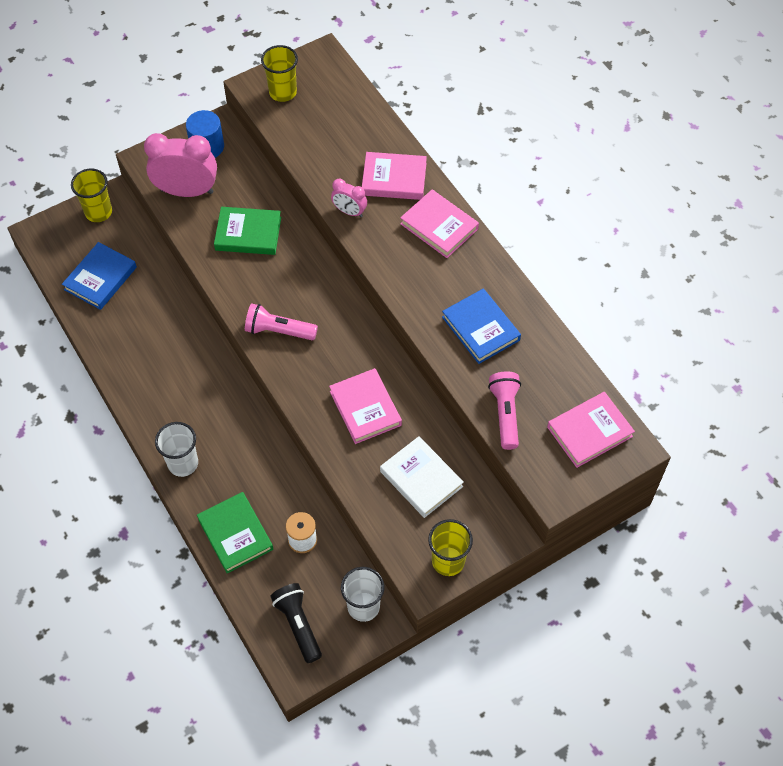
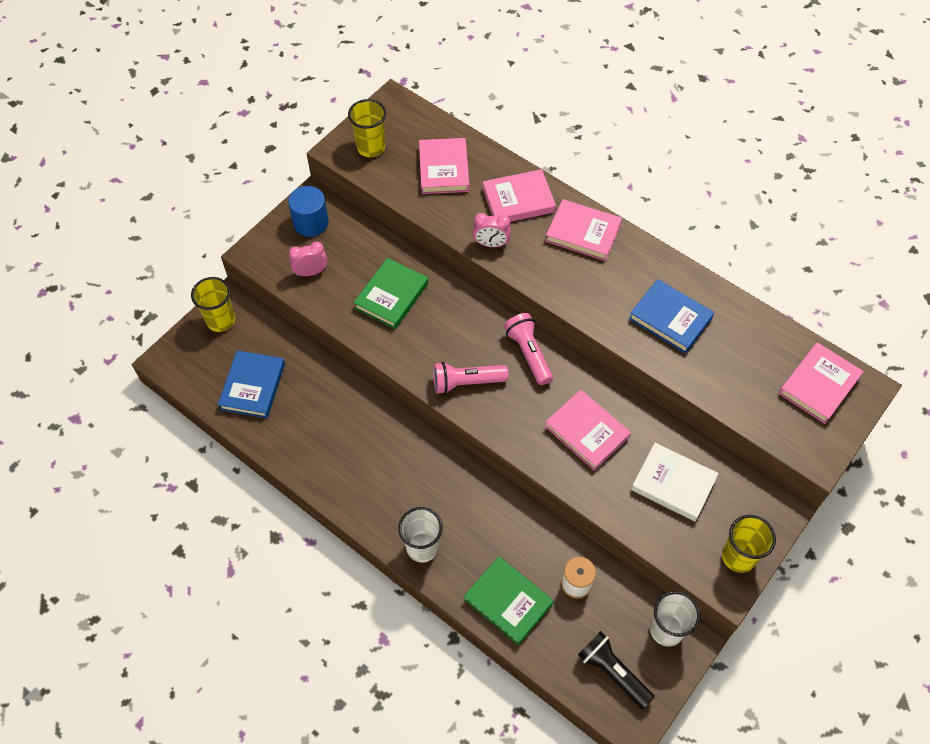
camera: 20 degrees left, 0 degrees up
pink clock [144,133,217,197] -> pink clock [289,242,327,276], size x0.52
green book [214,207,281,255] -> green book turned 45 degrees counterclockwise [353,258,428,329]
pink flashlight [488,372,521,450] -> pink flashlight moved to [504,313,553,385]
none -> pink book [419,138,469,194]

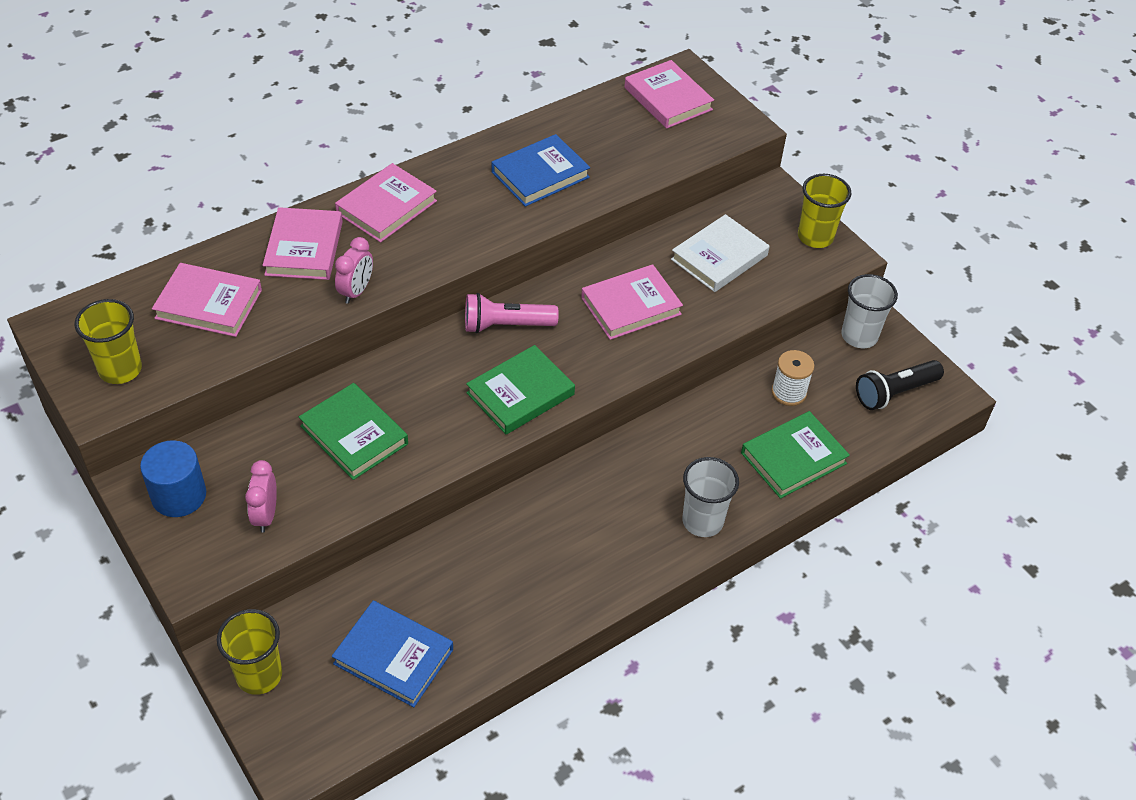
camera: 75 degrees left, 10 degrees down
pink flashlight [433,362,509,394] -> green book [466,345,575,434]

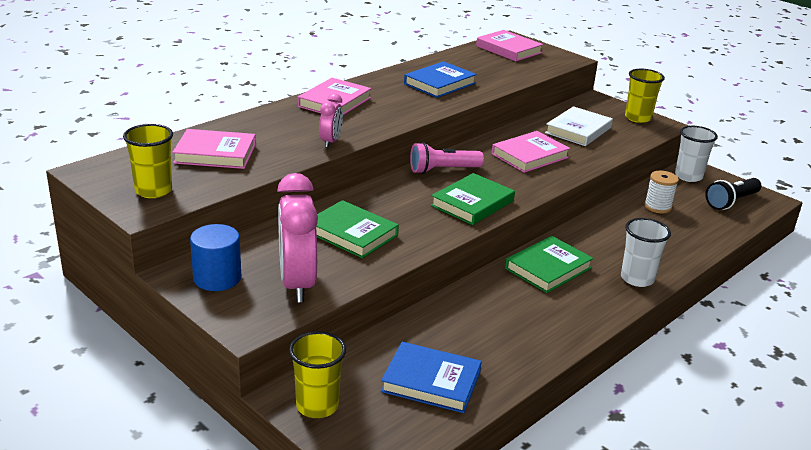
camera: 10 degrees left, 20 degrees down
pink clock [245,460,277,533] -> pink clock [277,173,318,302], size x1.94
pink book [263,207,343,280] -> none
green book [741,411,850,499] -> green book moved to [505,236,593,293]

